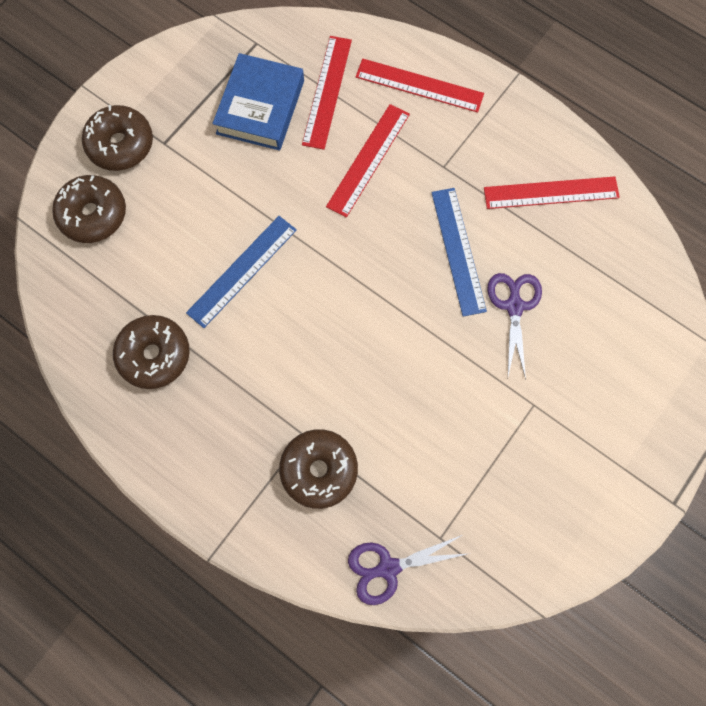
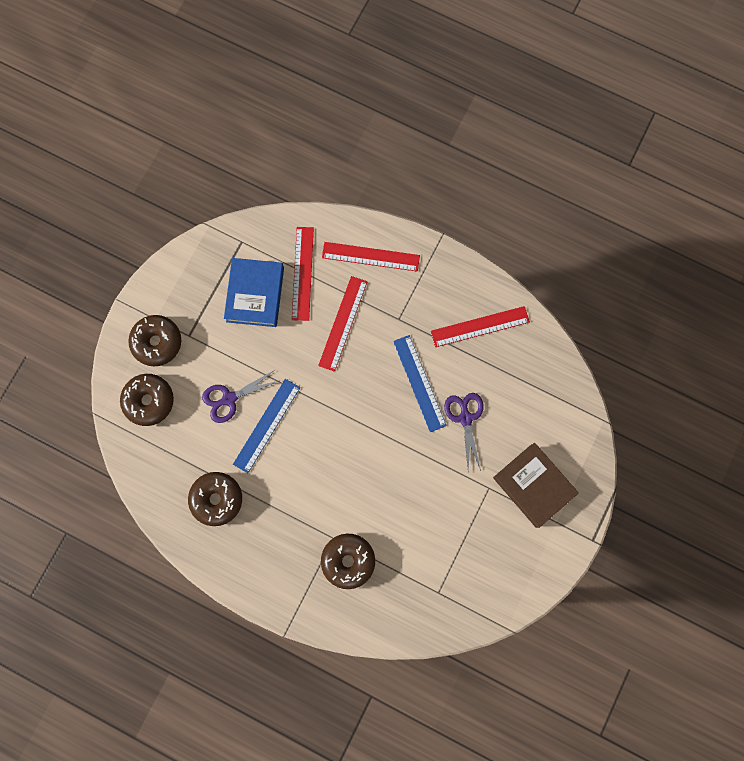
camera: 10 degrees left, 5 degrees up
purple scissors [348,535,467,605] -> purple scissors moved to [202,369,281,423]
none -> brown book [493,443,579,528]

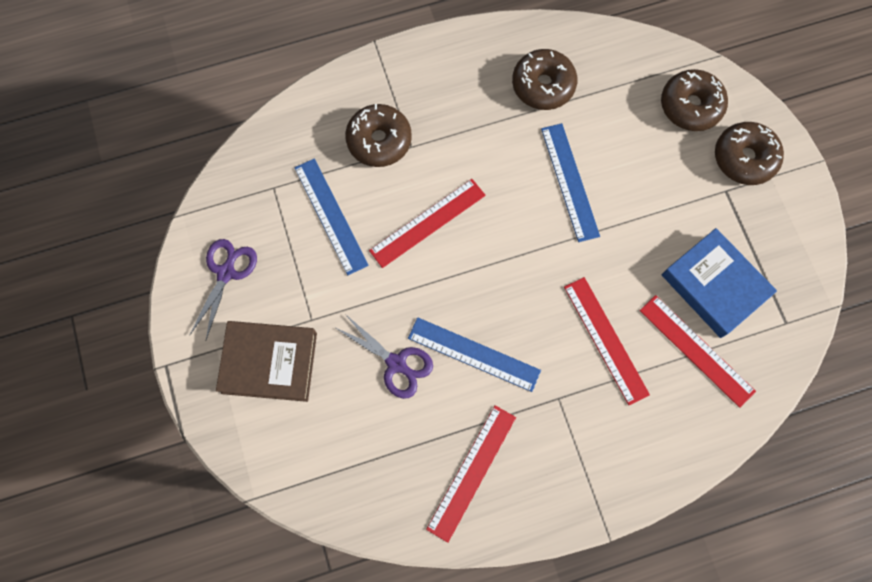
camera: 135 degrees right, 5 degrees down
purple scissors [202,369,281,423] -> purple scissors moved to [190,239,257,340]
red ruler [322,242,420,272] -> red ruler moved to [369,179,486,268]
none -> blue ruler [294,158,369,275]

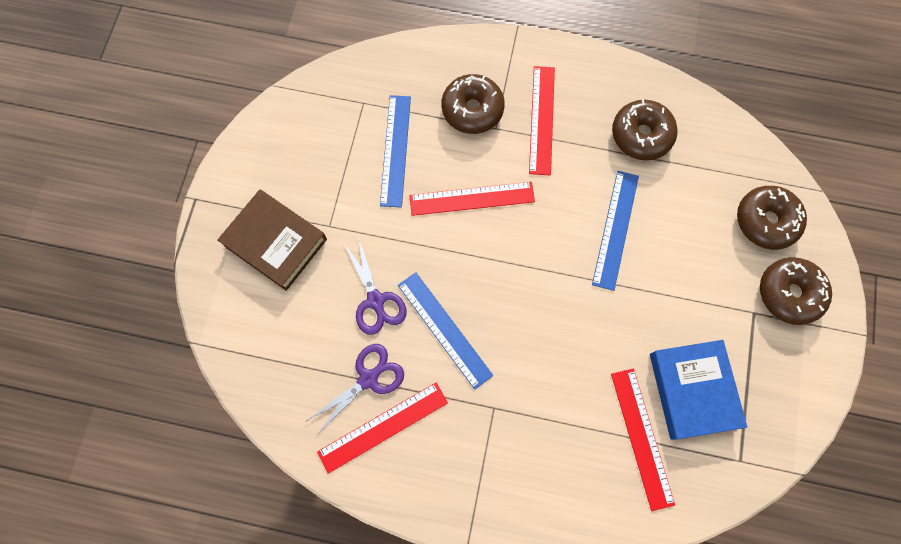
camera: 30 degrees right, 0 degrees up
purple scissors [190,239,257,340] -> purple scissors moved to [307,344,404,433]
red ruler [564,277,650,405] -> red ruler moved to [529,66,555,175]

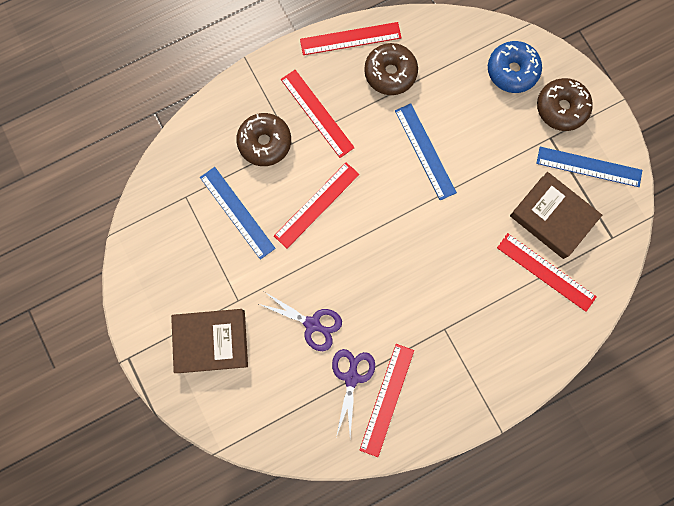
camera: 40 degrees left, 5 degrees up
blue ruler [398,272,493,390] -> blue ruler moved to [536,147,642,187]
blue book [650,340,747,440] -> brown book [510,172,602,259]
brown donut [737,186,807,250] -> blue donut [488,41,542,93]
none -> red ruler [300,22,401,55]

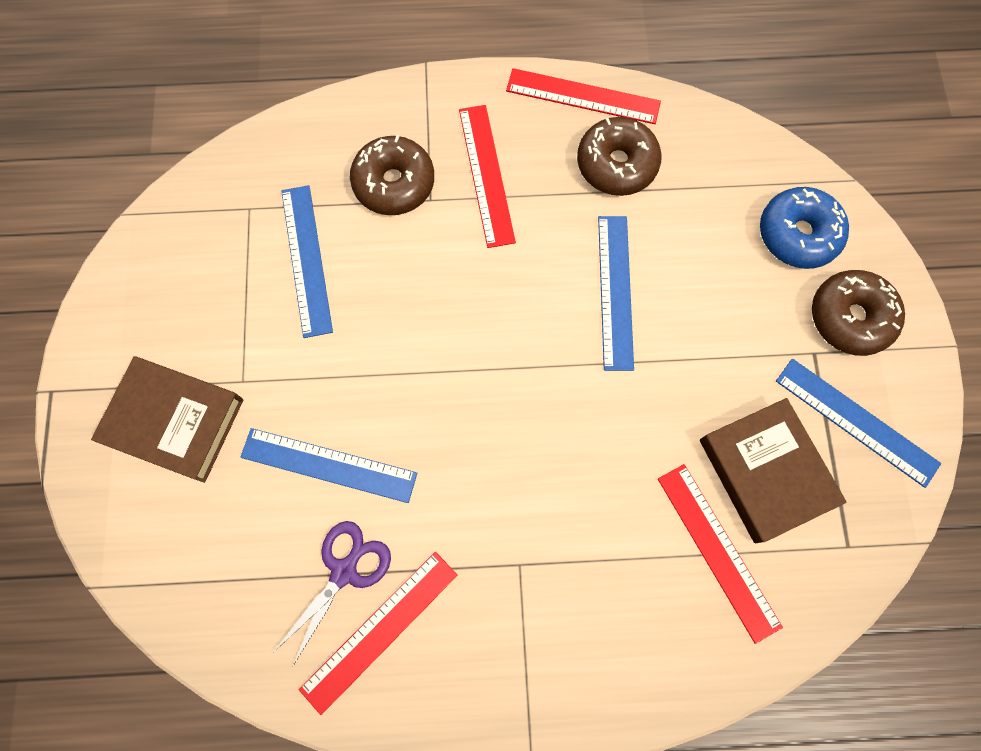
camera: 25 degrees right, 5 degrees down
purple scissors [259,292,342,351] -> blue ruler [241,428,417,503]
red ruler [274,162,359,248] -> none

